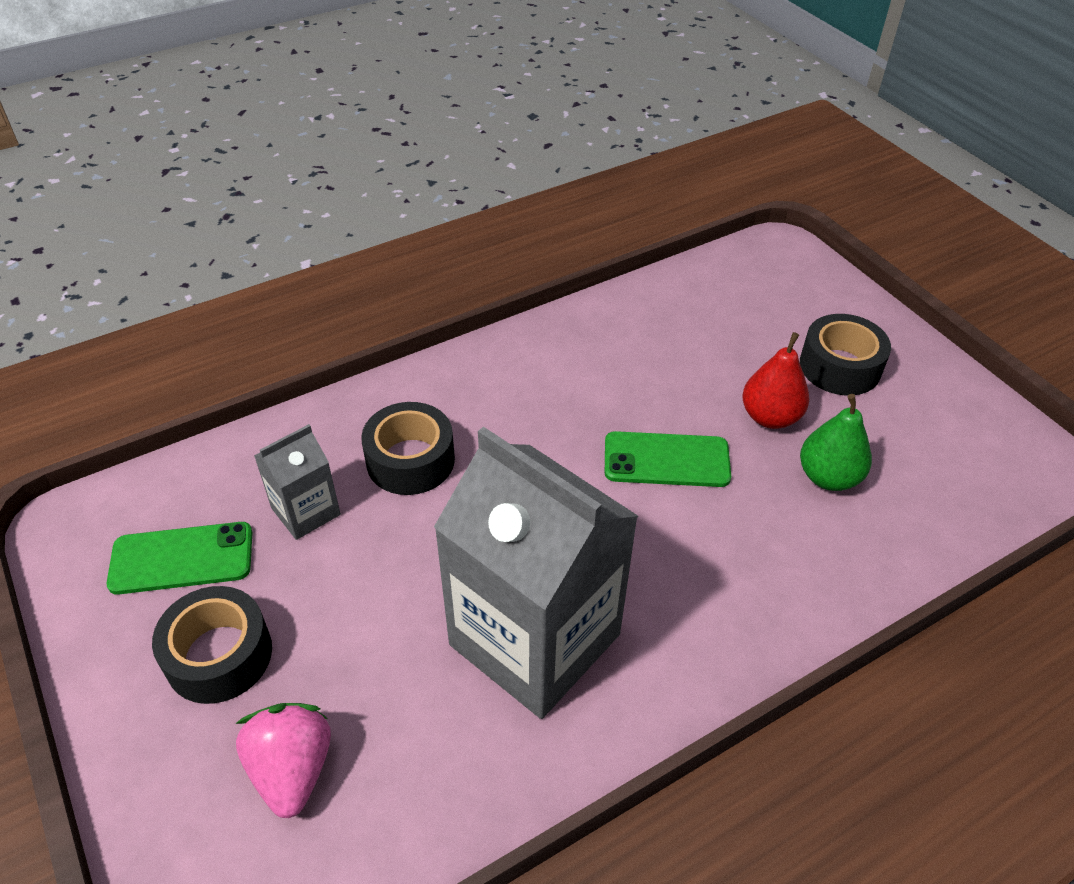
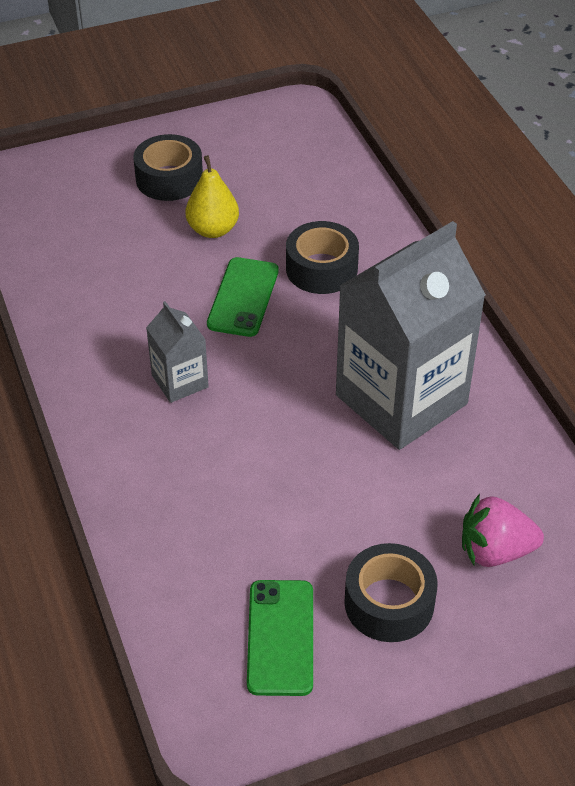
camera: 80 degrees left, 0 degrees up
grey carton [254,424,341,540] -> grey carton moved to [146,301,209,403]
black tape [361,402,455,495] -> black tape moved to [286,221,359,294]
red pear [742,332,809,429] -> yellow pear [186,155,239,238]
green pear [800,394,872,491] -> none

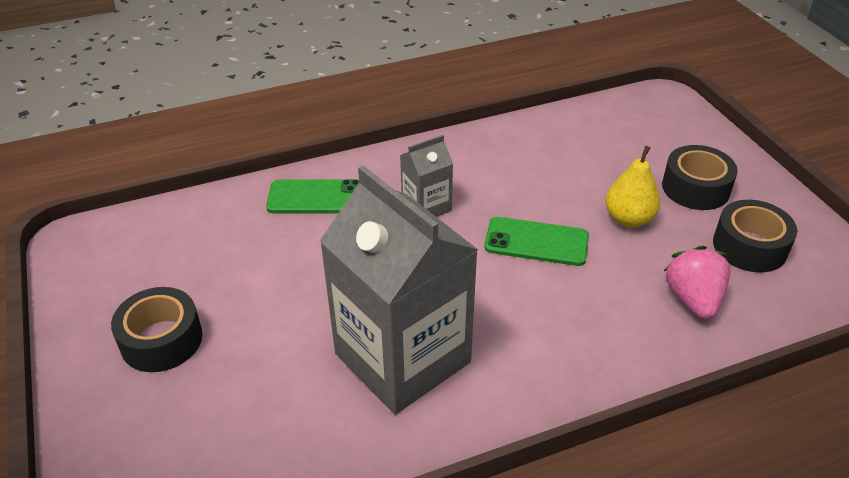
camera: 90 degrees right, 5 degrees down
green phone [247,580,313,696] -> green phone moved to [266,179,359,213]
black tape [286,221,359,294] -> black tape moved to [713,200,797,272]
pink strawberry [462,494,544,567] -> pink strawberry moved to [664,245,730,319]

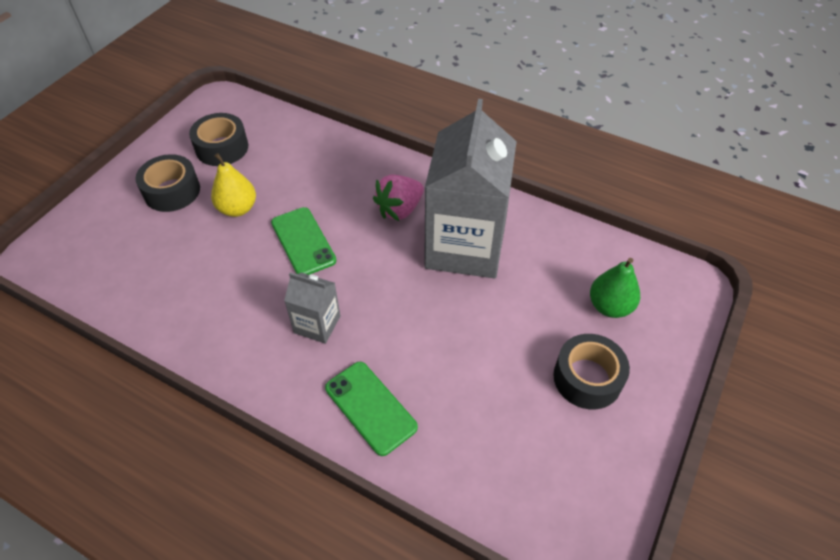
camera: 130 degrees left, 10 degrees up
pink strawberry [664,245,730,319] -> pink strawberry moved to [373,175,424,221]
none -> green pear [590,258,640,318]

